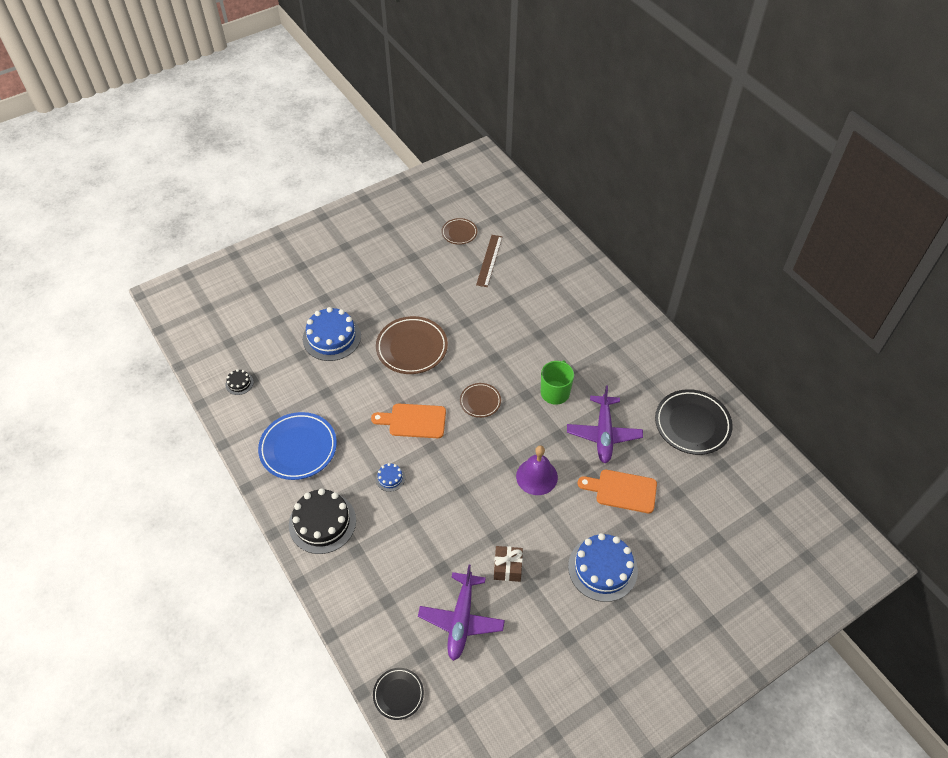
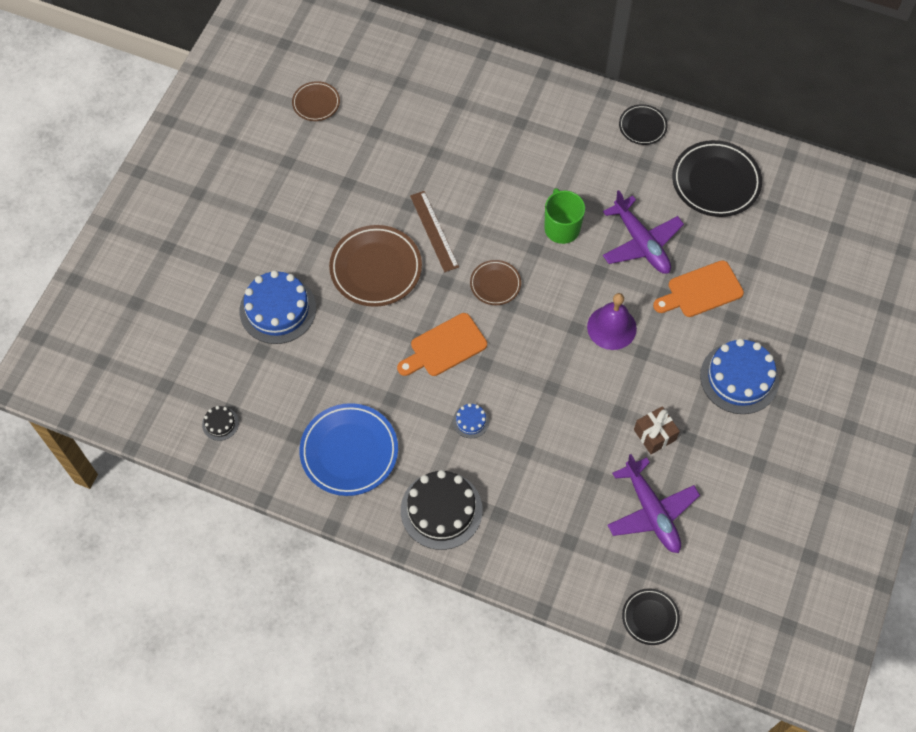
camera: 35 degrees left, 10 degrees up
brown ruler [476,235,502,287] -> brown ruler moved to [410,191,459,272]
none -> black plate [619,104,668,145]

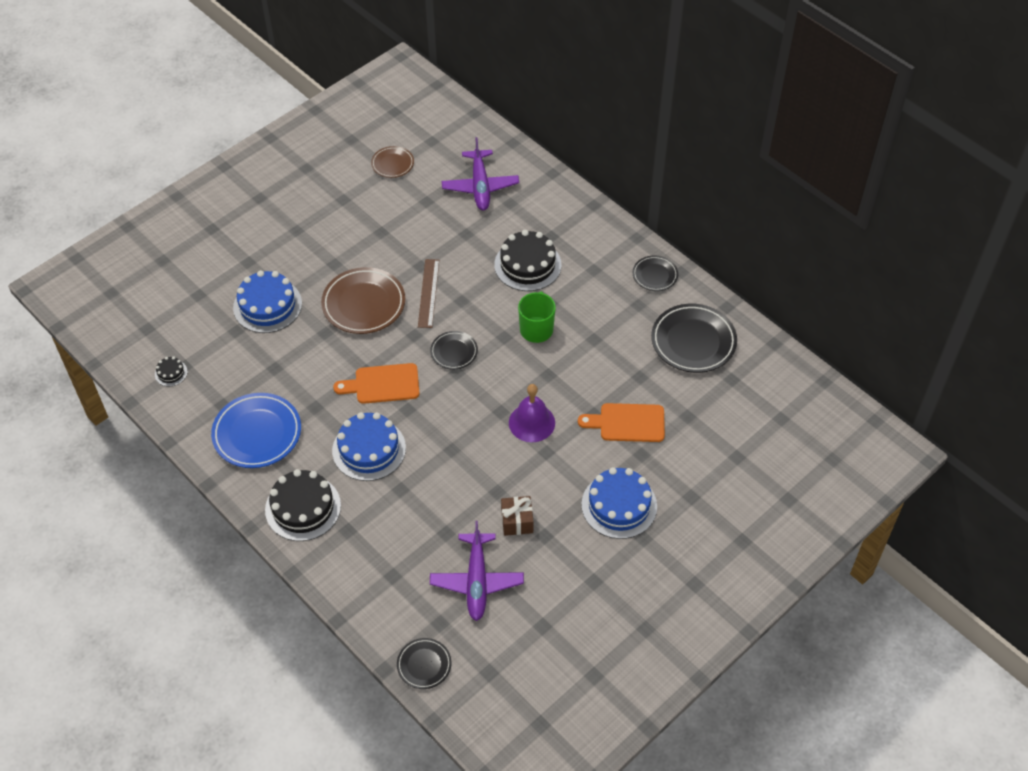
camera: 25 degrees right, 10 degrees down
blue cake [453,403,489,438] -> blue cake [332,412,406,481], size x2.18
brown plate [470,260,521,305] -> black plate [430,331,478,369]
purple plane [603,190,684,274] -> purple plane moved to [442,137,519,211]
none -> black cake [494,230,562,291]

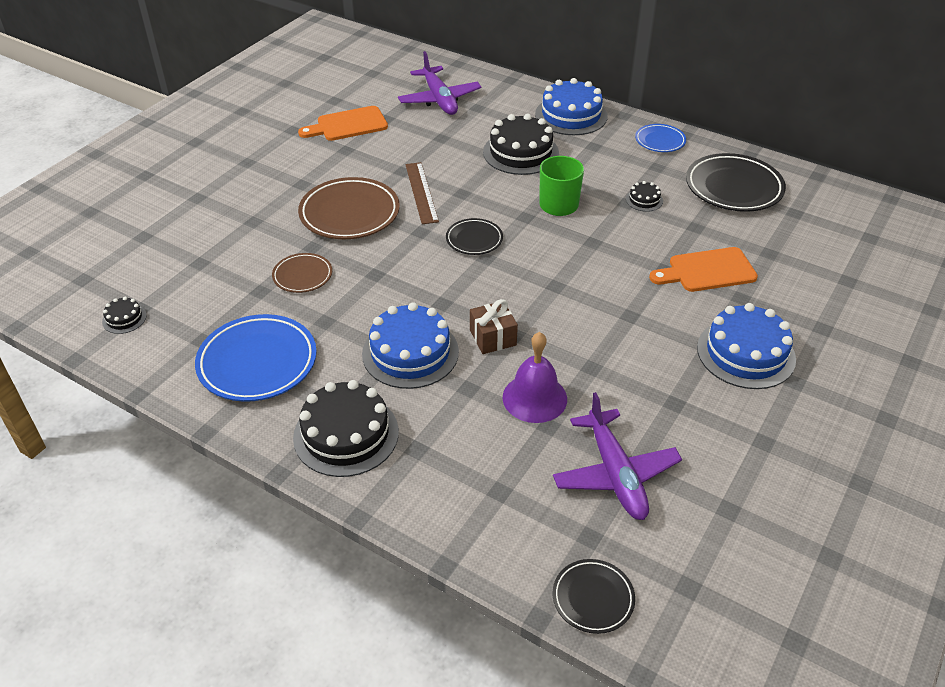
camera: 15 degrees left, 10 degrees down
blue cake [233,270,302,333] -> blue cake moved to [535,78,607,135]
orange cutting board [333,363,420,404] -> orange cutting board moved to [298,106,388,141]
brown plate [371,146,414,178] -> brown plate moved to [272,253,332,293]
brown gift [501,496,534,536] -> brown gift moved to [470,299,518,354]
purple bell [509,384,555,442] -> purple bell moved to [502,332,567,423]
black plate [633,255,678,291] -> blue plate [635,124,686,152]
none -> black cake [626,181,663,212]

